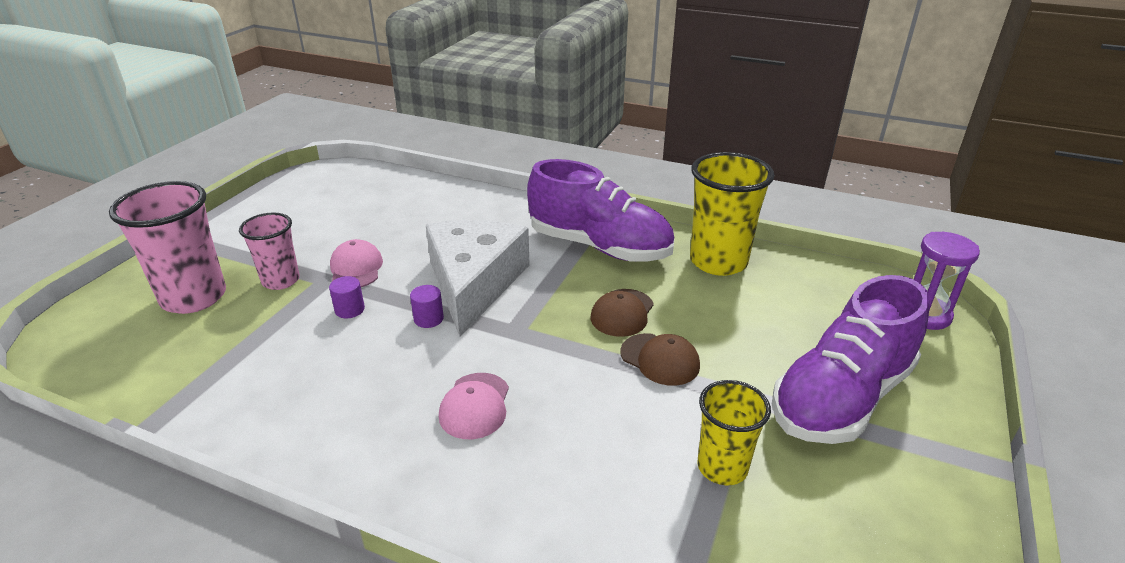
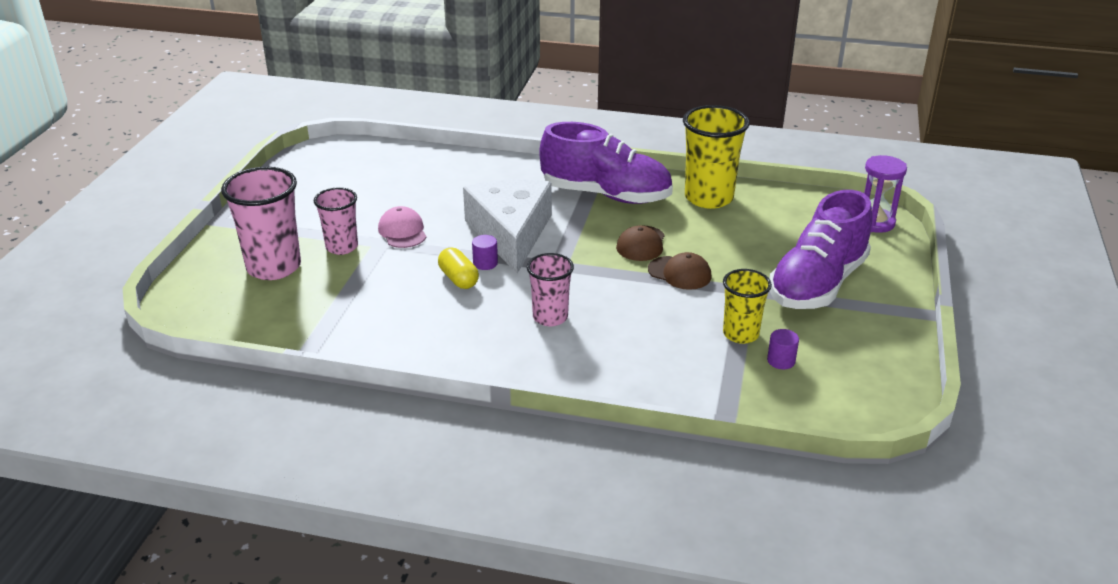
camera: 10 degrees left, 0 degrees up
purple cylinder [329,276,365,318] -> purple cylinder moved to [767,329,799,369]
pink cap [439,373,509,439] -> pink cup [527,253,574,326]
none -> yellow capsule [438,248,479,289]

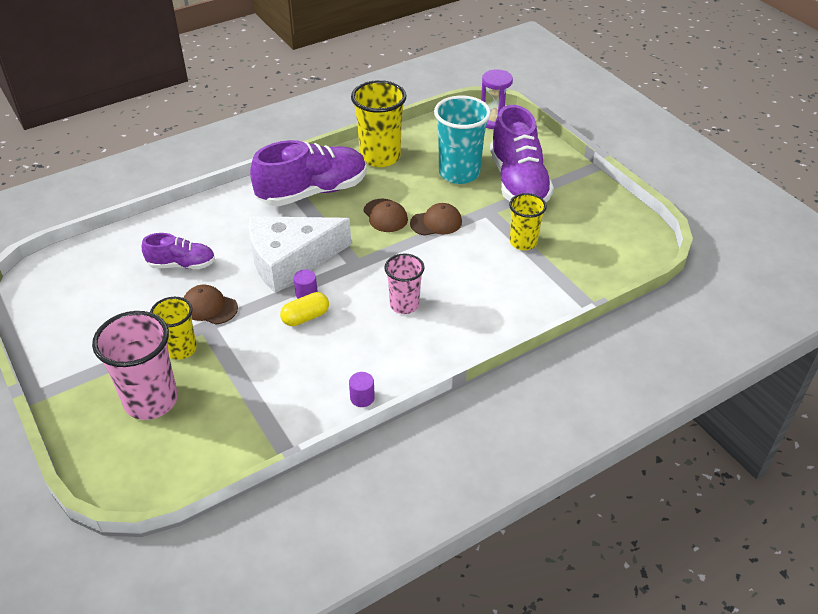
camera: 45 degrees left, 10 degrees up
pink cup [314,187,358,255] -> yellow cup [150,297,197,360]
pink cap [378,206,427,248] -> brown cap [184,285,238,325]
yellow capsule [438,248,479,289] -> yellow capsule turned 45 degrees counterclockwise [280,292,329,326]
white cheese [463,179,552,274] -> white cheese turned 60 degrees counterclockwise [249,216,351,293]
purple cylinder [767,329,799,369] -> purple cylinder moved to [349,372,375,407]
none -> purple shoe [142,233,215,269]
none -> turquoise cup [434,96,491,184]

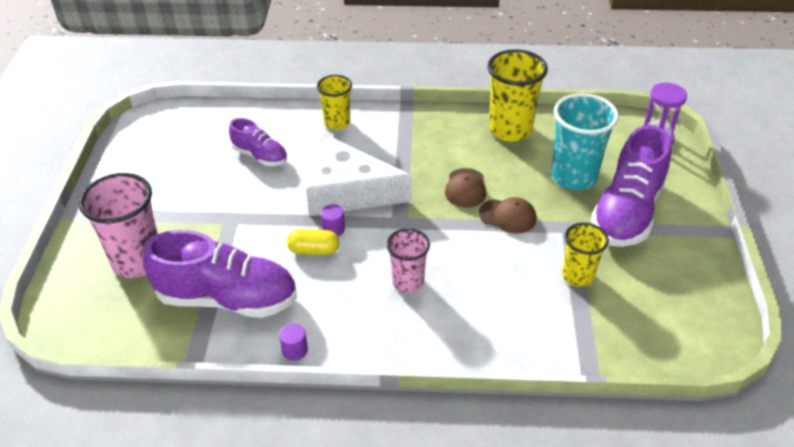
camera: 35 degrees right, 0 degrees up
yellow cup [150,297,197,360] -> yellow cup moved to [317,75,352,130]
brown cap [184,285,238,325] -> none
purple shoe [250,140,366,206] -> purple shoe moved to [143,230,297,318]

